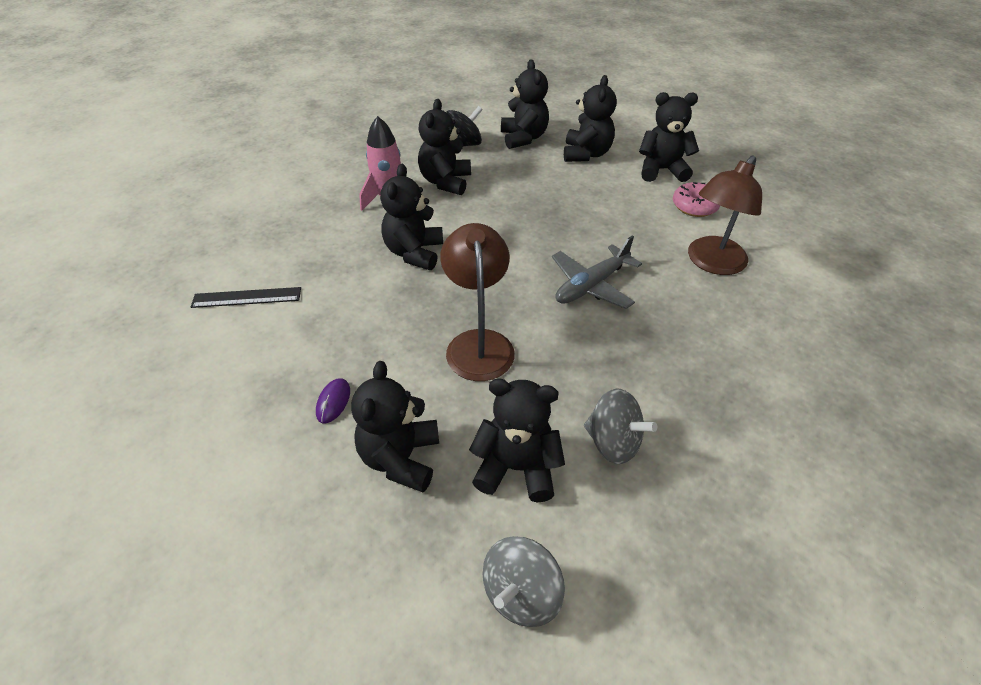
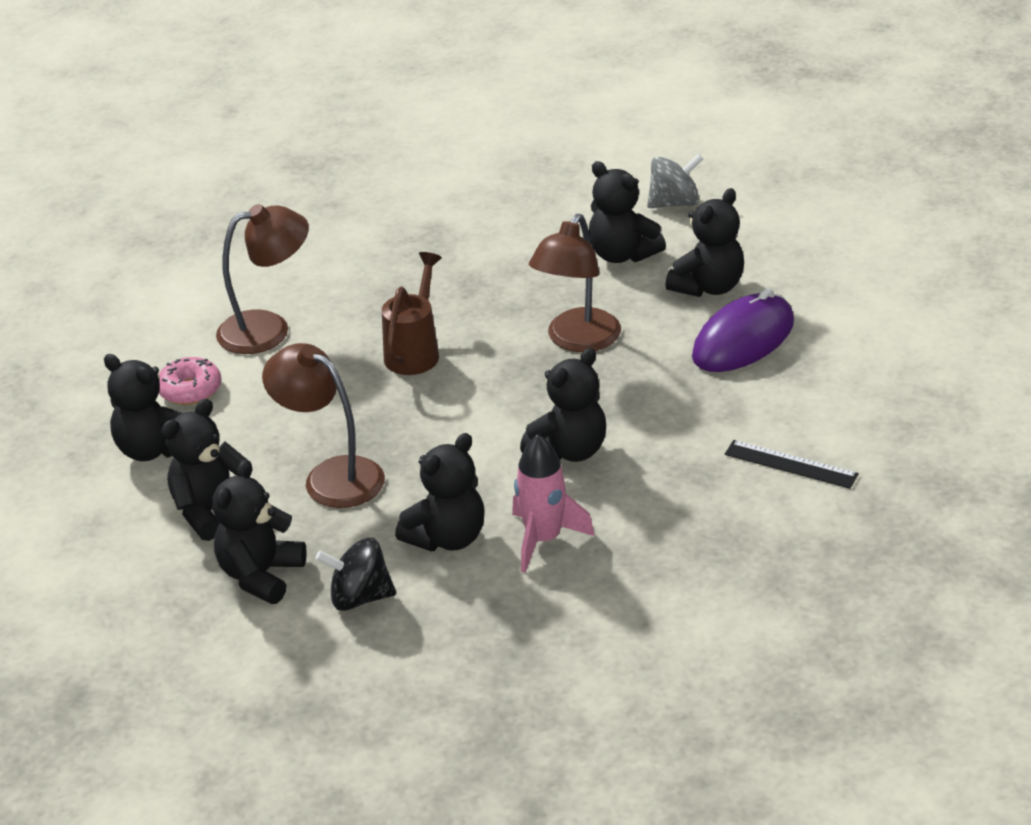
camera: 145 degrees left, 10 degrees down
purple mouse [316,378,350,423] -> purple mouse [692,288,794,372], size x2.42
grey plane [552,236,642,309] -> brown watering can [382,252,442,375]
grey spinning top [584,388,657,464] -> none
none -> brown lamp [262,343,385,508]

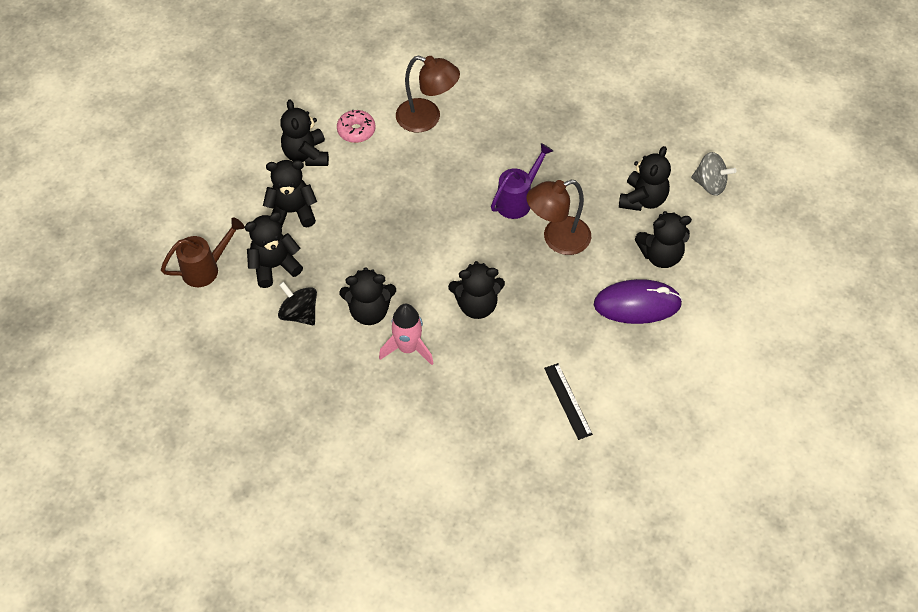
camera: 40 degrees right, 20 degrees up
brown lamp [262,343,385,508] -> none
brown watering can [382,252,442,375] -> brown watering can moved to [161,218,244,287]
black teddy bear [589,161,666,263] -> black teddy bear turned 150 degrees counterclockwise [619,146,671,211]
none -> purple watering can [491,143,553,219]

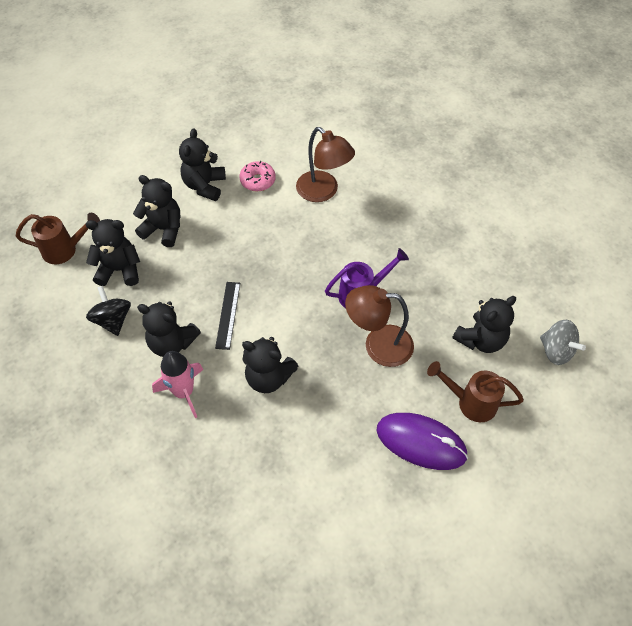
camera: 25 degrees right, 0 degrees up
black ruler [544,363,593,440] -> black ruler moved to [215,282,240,350]
black teddy bear [635,211,692,268] -> brown watering can [427,361,524,422]

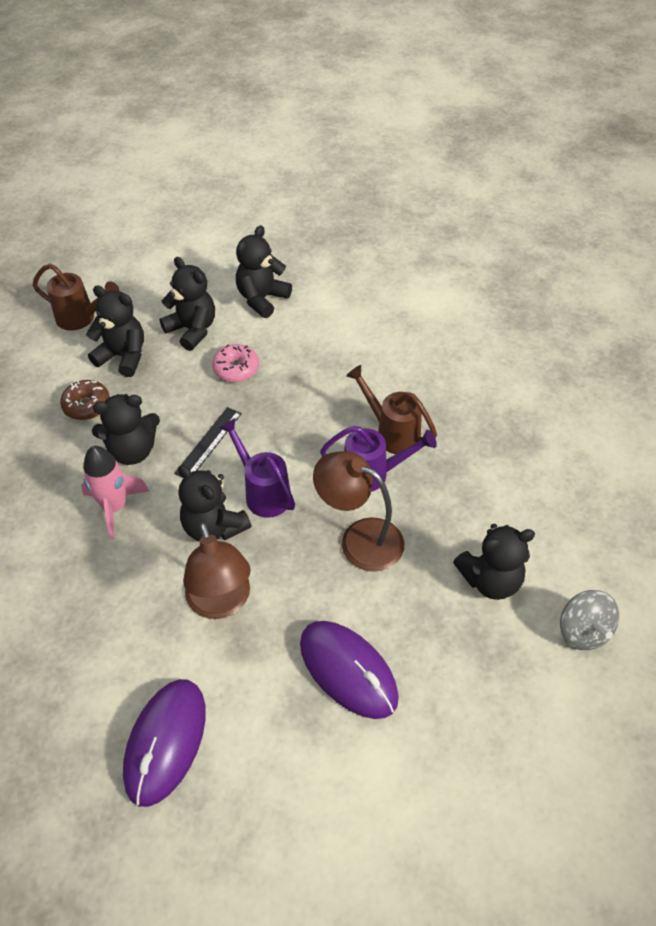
camera: 25 degrees right, 5 degrees down
black spinning top [86,286,131,336] -> brown donut [60,380,110,420]
black teddy bear [137,301,201,357] -> black teddy bear turned 60 degrees counterclockwise [92,394,160,465]
pink donut [240,161,276,191] -> pink donut moved to [212,344,259,382]
brown lamp [296,127,355,202] -> brown lamp moved to [183,522,251,619]
brown watering can [427,361,524,422] -> brown watering can moved to [346,365,437,454]
none -> purple mouse [123,679,206,807]
none -> purple watering can [219,418,295,518]

